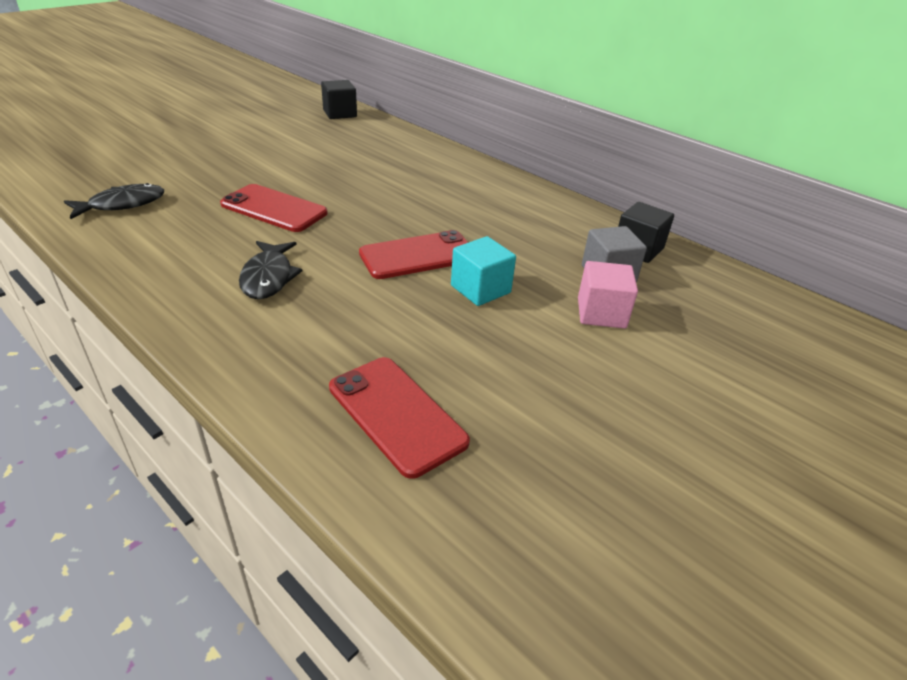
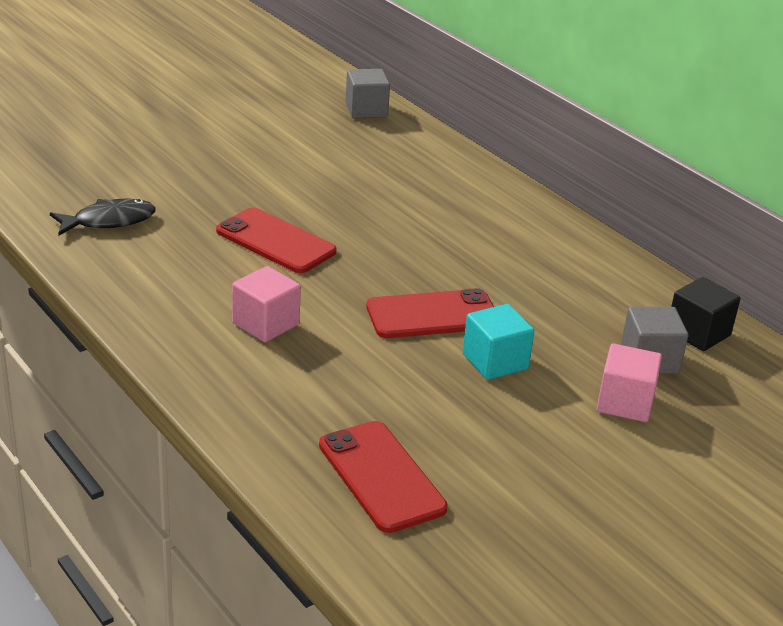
camera: 10 degrees right, 5 degrees down
black fish [239,241,303,299] -> pink cube [232,266,301,342]
black cube [321,80,357,119] -> grey cube [345,69,390,118]

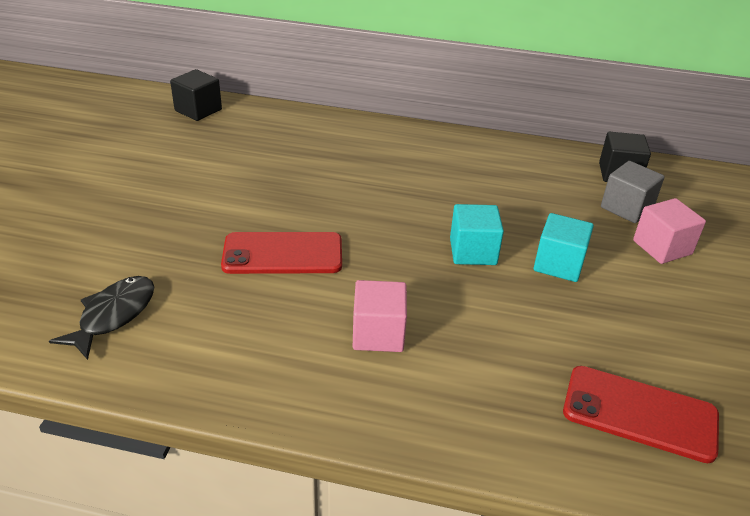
camera: 40 degrees left, 5 degrees up
grey cube [345,69,390,118] -> black cube [170,69,222,121]
red phone [366,288,494,338] -> turquoise cube [450,204,504,265]

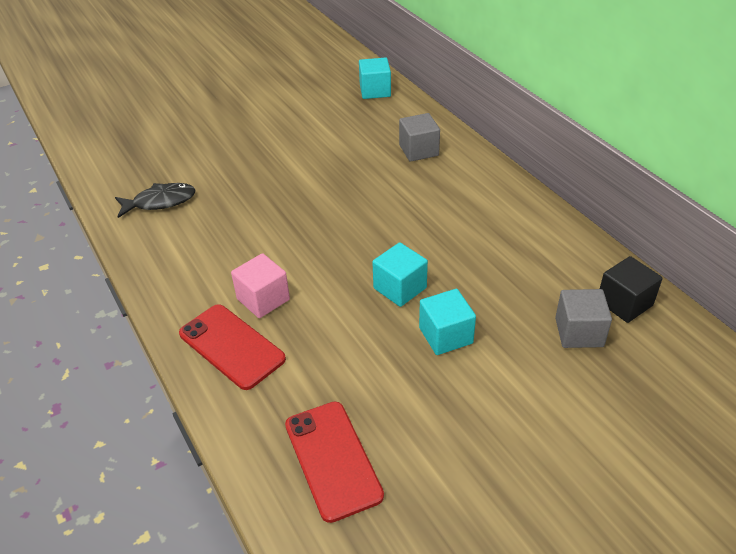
camera: 50 degrees right, 5 degrees up
black cube [170,69,222,121] -> turquoise cube [359,57,391,99]
red phone [221,232,342,274] -> red phone moved to [179,304,286,390]
pink cube [633,198,706,264] -> none
none -> grey cube [399,113,440,162]

